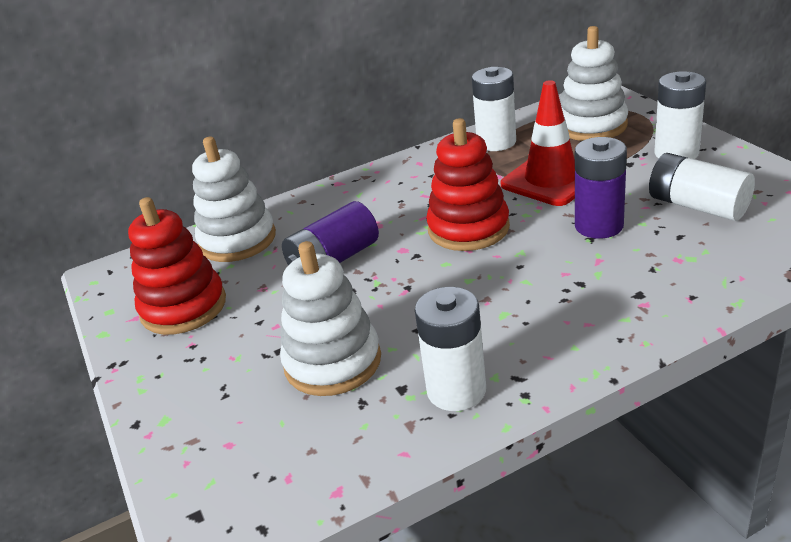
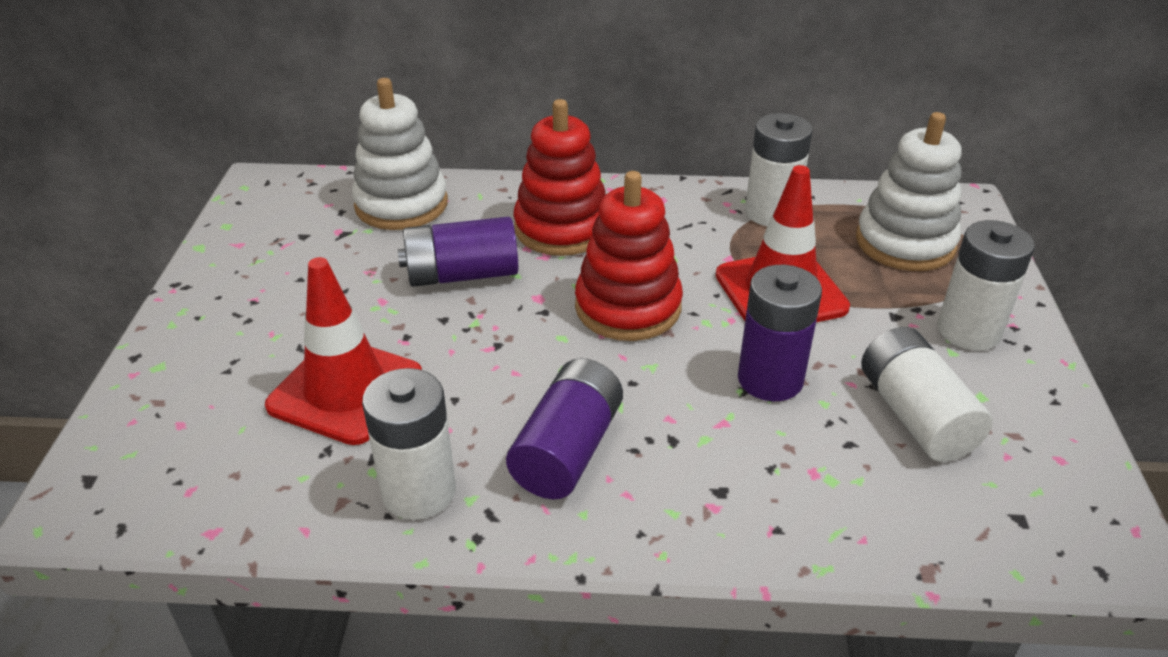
camera: 25 degrees right, 5 degrees up
red stacking toy [128,197,226,335] -> red stacking toy moved to [514,99,606,256]
white stacking toy [280,241,381,396] -> red traffic cone [265,257,422,445]
none -> purple battery [506,358,623,499]

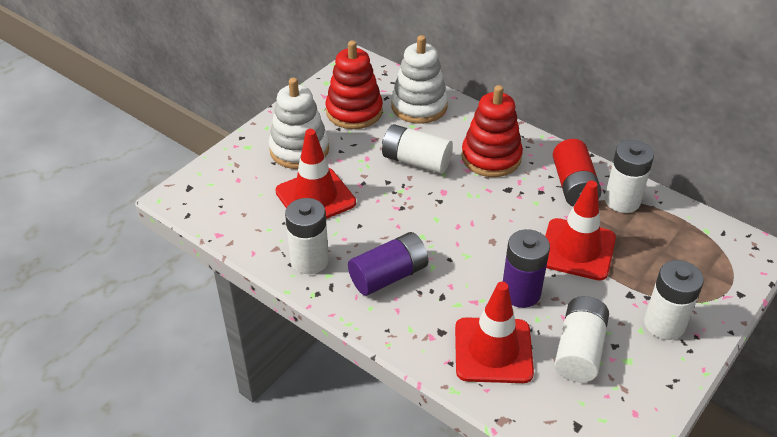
camera: 35 degrees right, 5 degrees up
purple battery [398,217,518,287] -> white battery [382,124,453,174]
red stacking toy [575,171,683,341] -> red stacking toy moved to [326,41,383,129]
white stacking toy [856,112,962,271] -> white stacking toy moved to [269,78,329,169]
none -> red traffic cone [455,282,534,383]
none -> red battery [553,139,602,206]

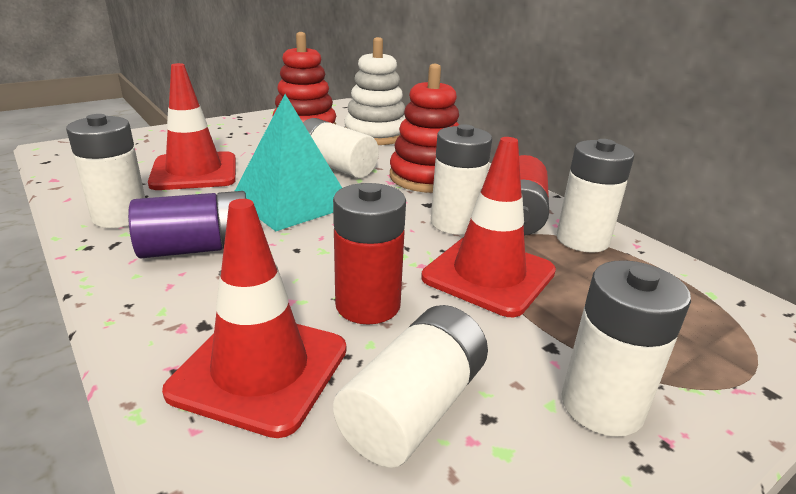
camera: 15 degrees right, 15 degrees down
white stacking toy [269,78,329,169] -> none
purple battery [503,229,550,308] -> red battery [333,183,406,325]
none -> turquoise pyramid [235,94,342,231]
none -> white battery [431,124,492,235]

